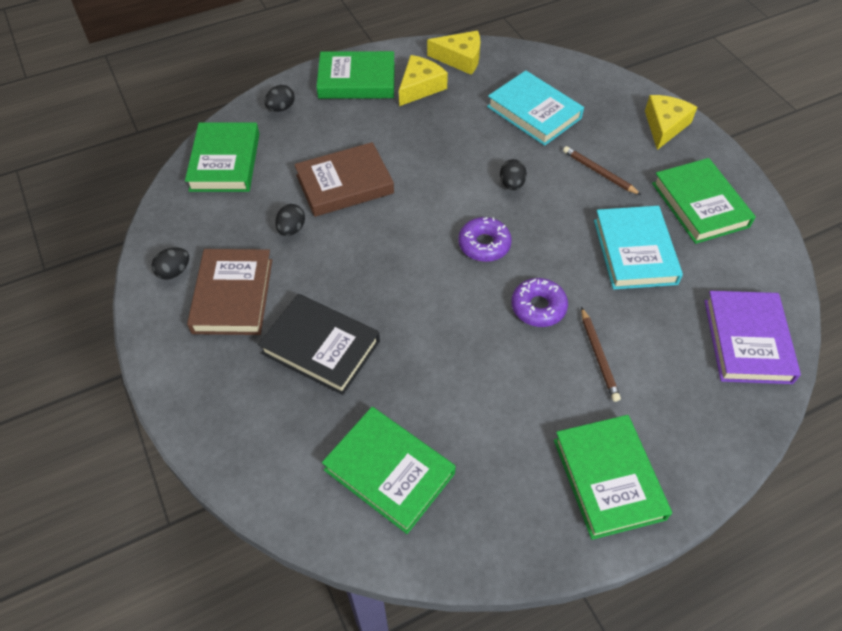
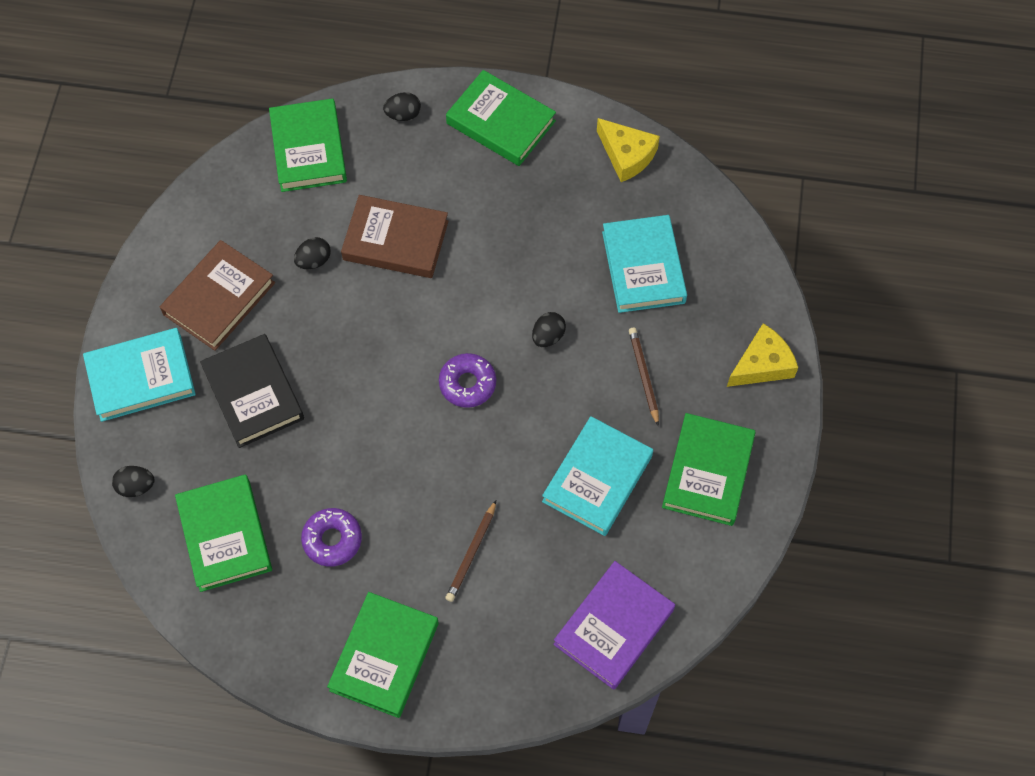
camera: 35 degrees right, 10 degrees up
black egg [152,247,189,280] -> black egg moved to [112,466,155,497]
green book [185,122,259,192] -> green book turned 45 degrees counterclockwise [269,98,347,192]
yellow cheese [399,55,448,106] -> none
purple donut [511,278,568,327] -> purple donut moved to [301,508,362,567]
none -> turquoise book [83,328,196,422]

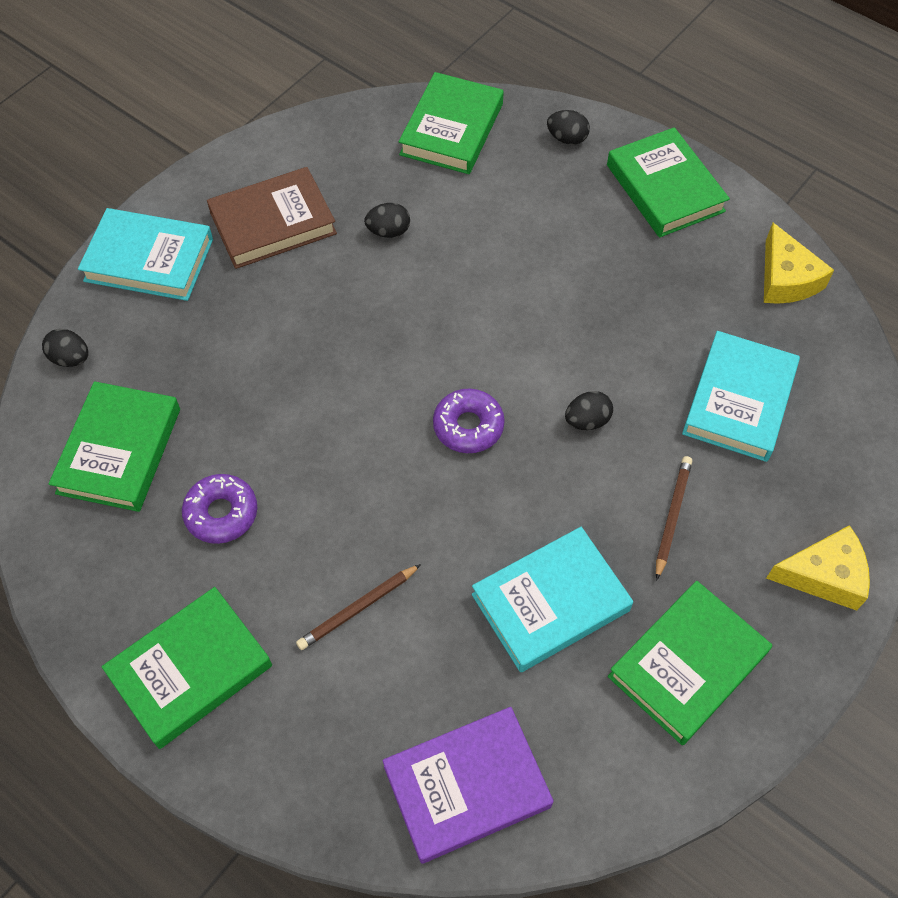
camera: 30 degrees right, 5 degrees down
black book [200,334,304,448] -> none
brown book [341,195,449,278] -> none

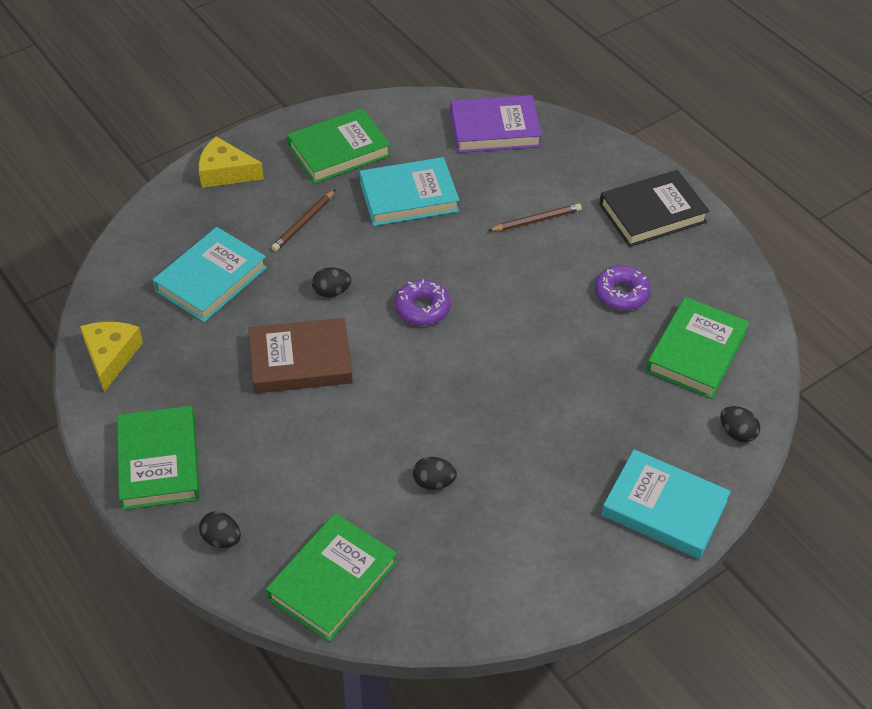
camera: 165 degrees left, 10 degrees down
green book [102,587,272,749] -> black book [599,170,710,247]
brown book [207,167,337,269] -> brown book moved to [249,318,353,393]

